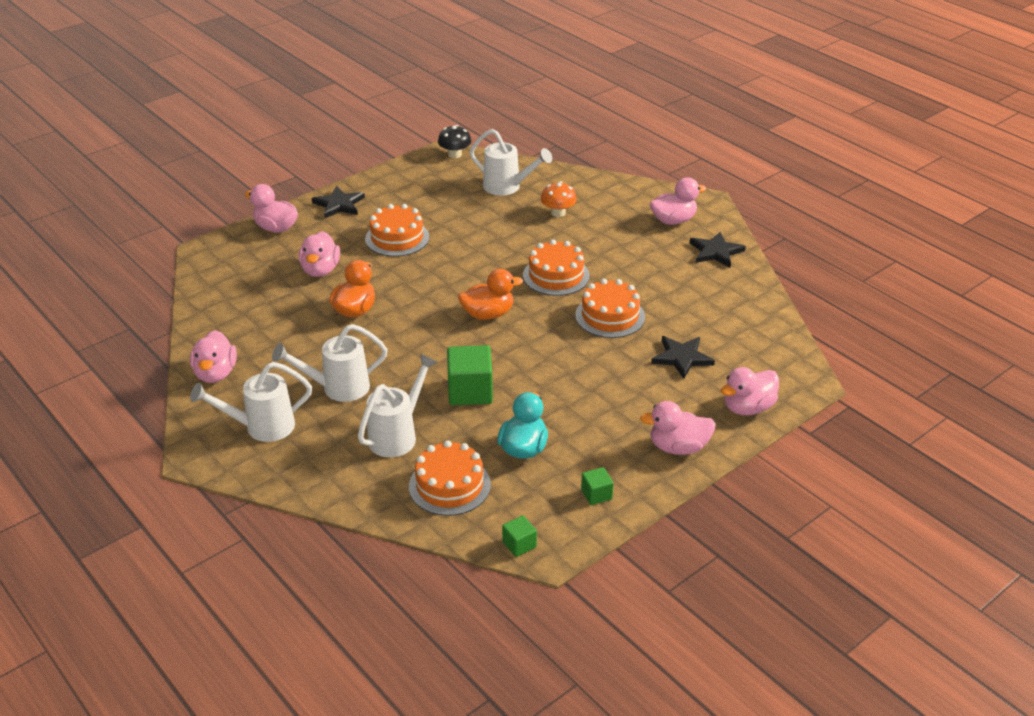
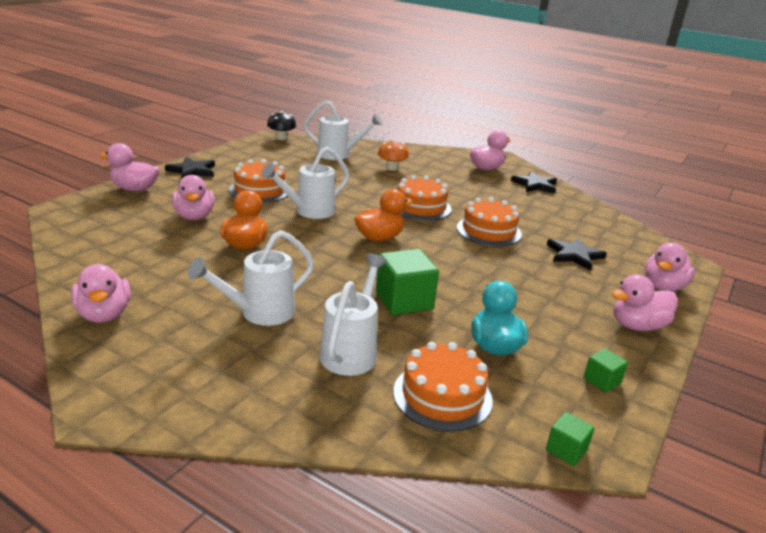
camera: 20 degrees left, 10 degrees down
white watering can [190,362,312,442] -> white watering can moved to [261,147,349,219]

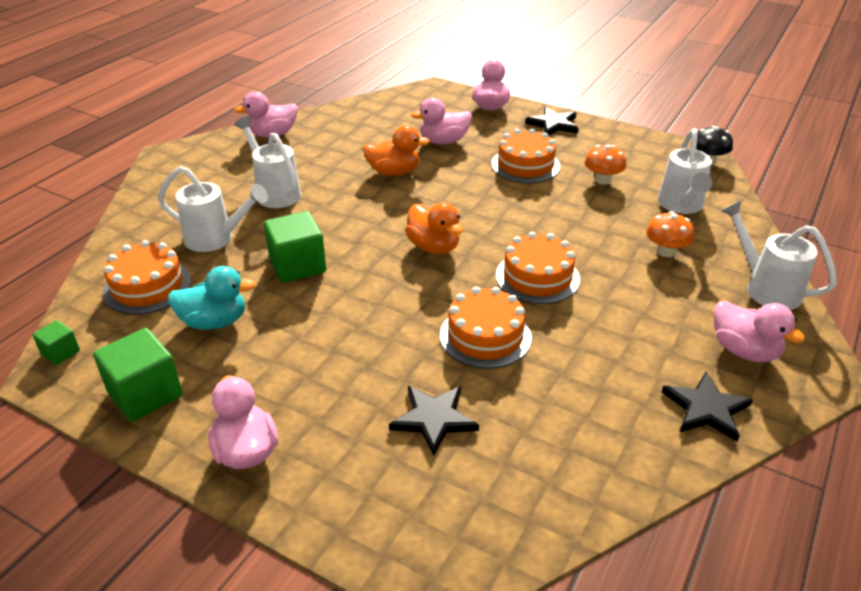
camera: 90 degrees right, 10 degrees up
white watering can [261,147,349,219] -> white watering can moved to [721,200,837,310]
green cube [583,348,628,393] -> green cube [93,328,183,422], size x1.93
pink duck [645,243,695,291] -> none
none -> orange mushroom [584,145,626,185]

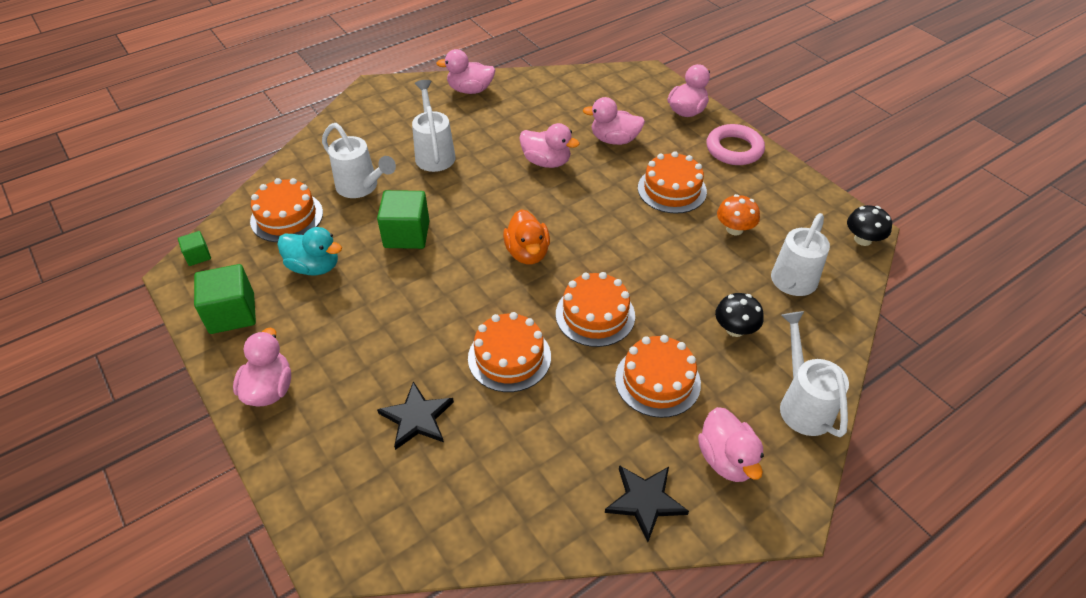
camera: 25 degrees right, 10 degrees up
orange duck [363,125,430,176] -> pink duck [519,123,580,168]
black star [525,107,579,135] -> pink ring [707,124,765,165]
orange mushroom [646,211,694,257] -> black mushroom [715,293,764,337]
none -> orange cake [615,335,701,418]

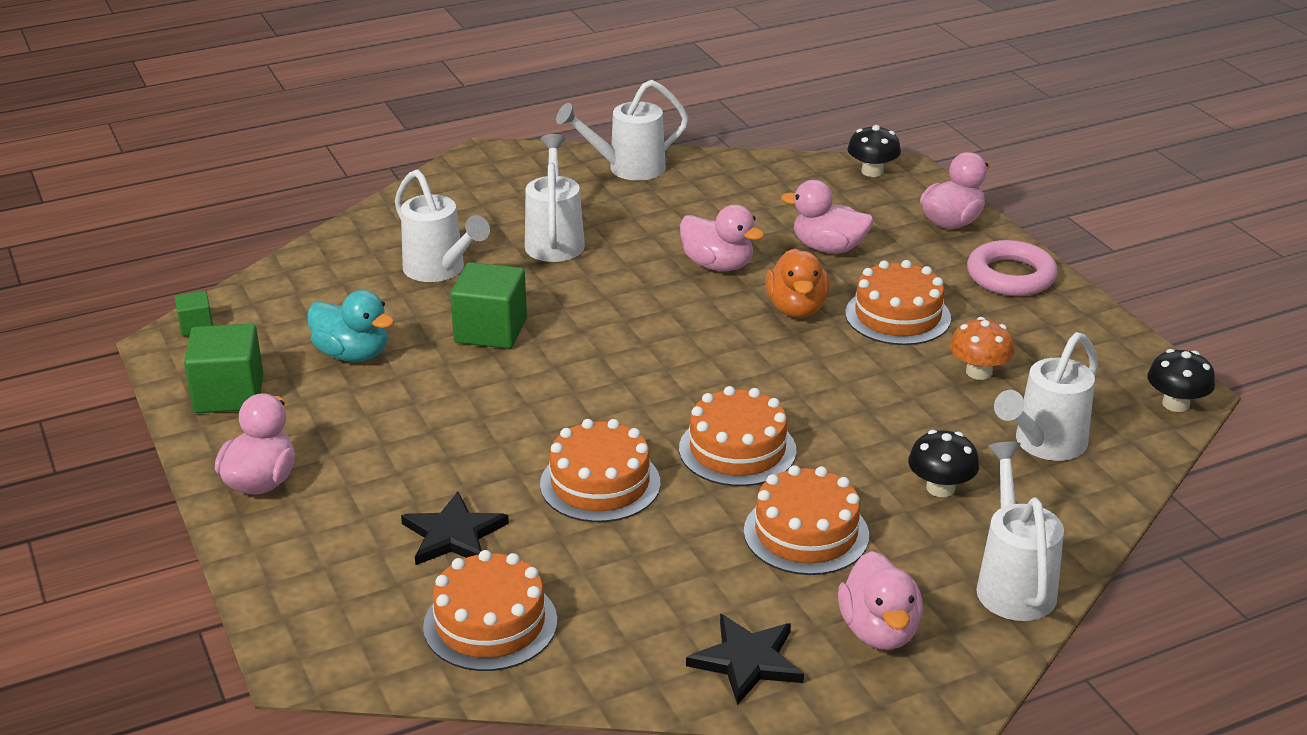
camera: 10 degrees right, 15 degrees down
orange cake [250,178,323,242] -> orange cake moved to [423,550,557,671]
pink duck [436,49,495,94] -> white watering can [556,80,689,181]
orange duck [503,209,550,264] -> orange duck moved to [765,248,830,318]
none -> black mushroom [848,125,901,177]

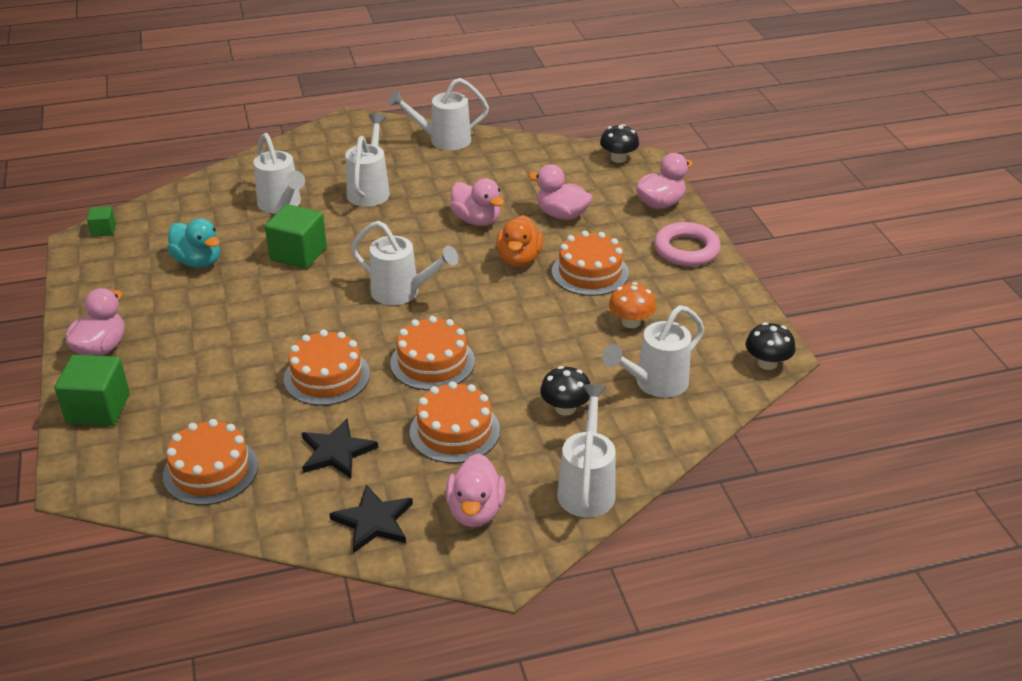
camera: 10 degrees right, 5 degrees up
green cube [184,324,264,413] -> green cube moved to [55,355,130,426]
black star [401,491,509,565] -> black star moved to [302,419,378,479]
none -> white watering can [351,221,459,305]

